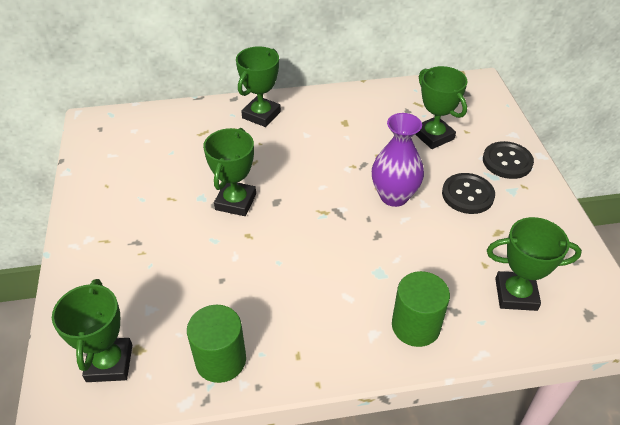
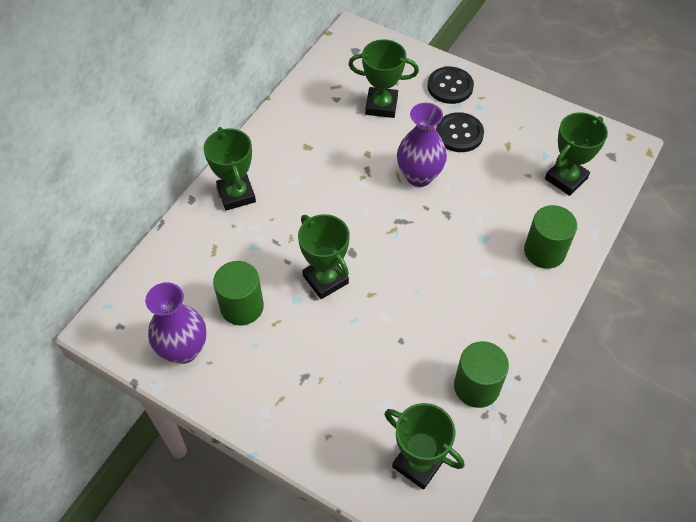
camera: 50 degrees left, 10 degrees up
none -> purple vase [145,282,206,364]
none -> green cylinder [213,261,264,325]

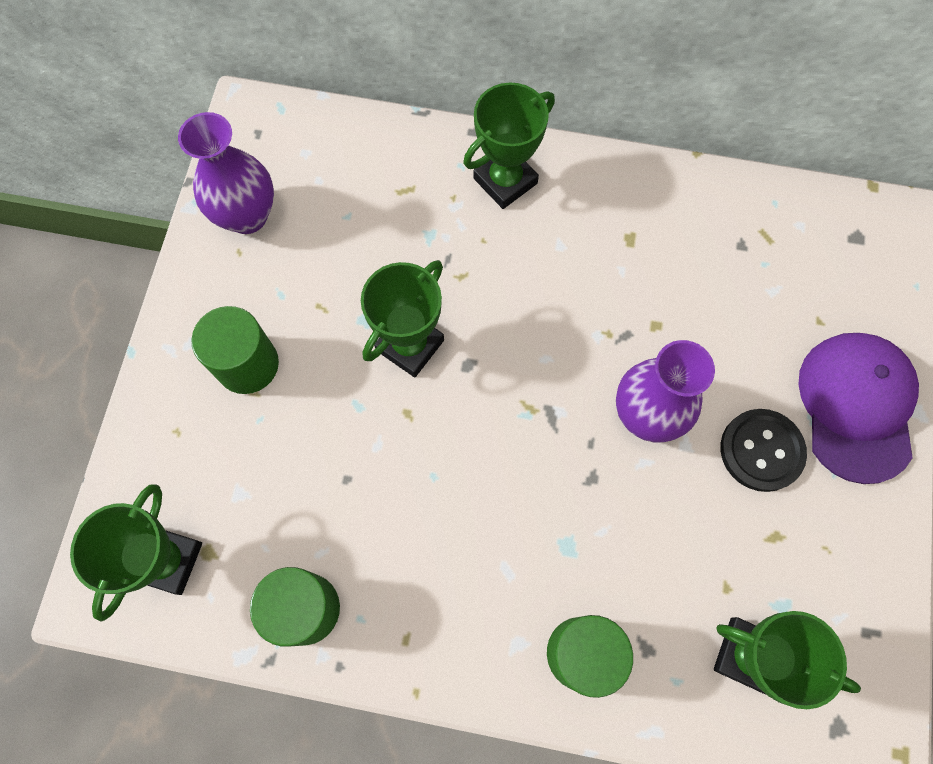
camera: 70 degrees right, 15 degrees up
green cylinder [213,261,264,325] -> green cylinder moved to [191,306,279,394]
green trophy [348,39,419,118] -> none
black button [427,67,474,104] -> purple cap [798,333,919,484]

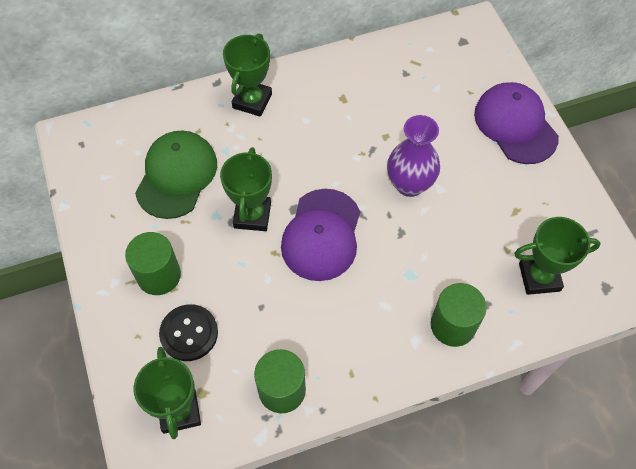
camera: 30 degrees left, 10 degrees down
purple vase [178,112,274,234] -> none
black button [721,409,807,492] -> black button moved to [159,304,218,361]
none -> green cap [135,130,217,219]
none -> purple cap [281,189,360,281]

